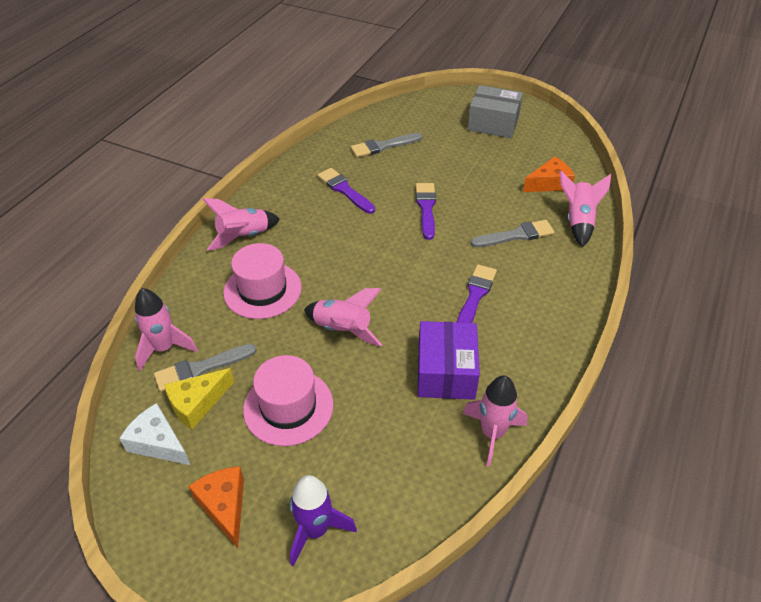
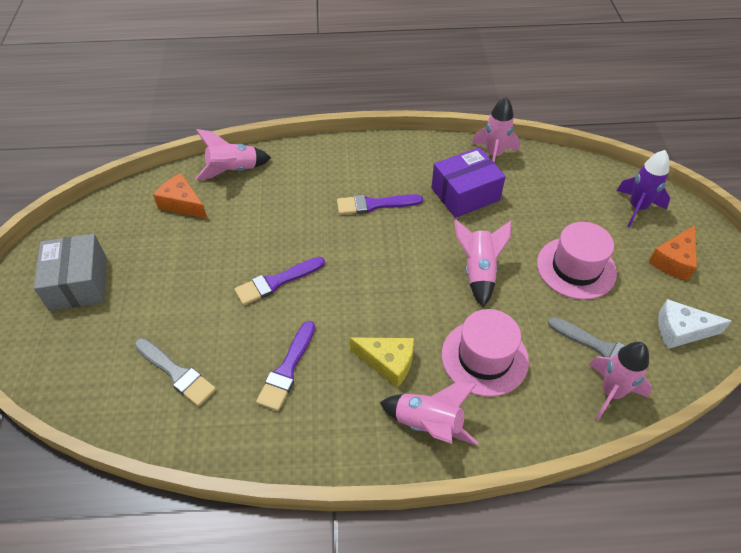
camera: 120 degrees left, 5 degrees up
white cheese [119,403,190,465] -> white cheese turned 90 degrees clockwise [658,299,731,349]
yellow cheese [164,368,234,429] -> yellow cheese moved to [350,337,414,388]
grey brush [470,220,554,247] -> none

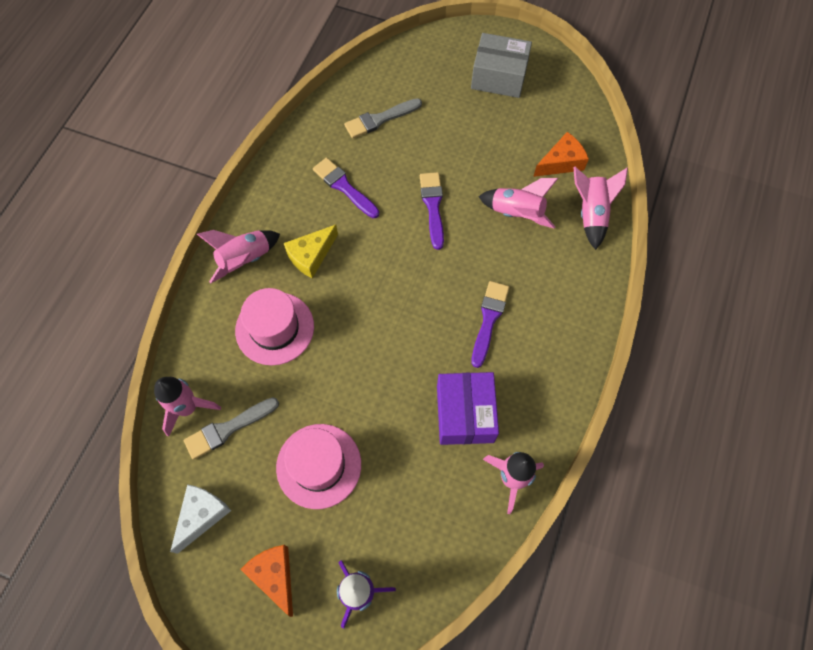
camera: 115 degrees right, 15 degrees up
pink rocket [454,220,512,307] -> pink rocket moved to [478,178,558,229]

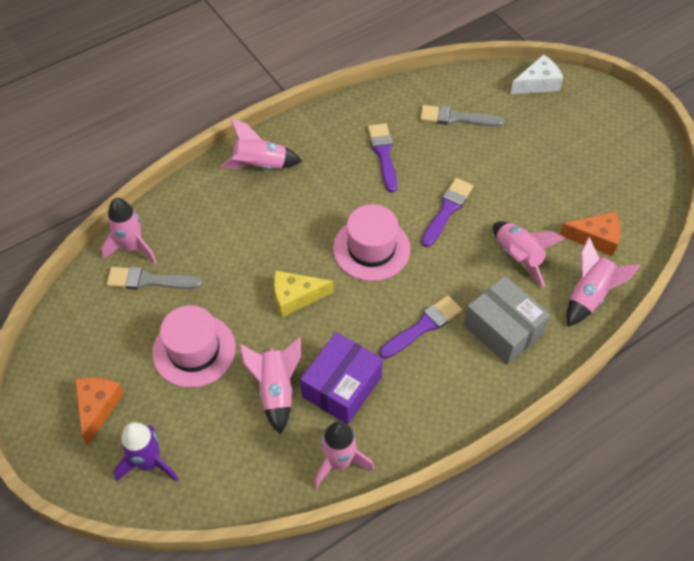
camera: 35 degrees right, 10 degrees down
white cheese [170,484,231,554] -> white cheese moved to [510,54,563,94]
pink hat [235,288,314,365] -> pink hat moved to [333,204,410,281]
yellow cheese [284,225,338,278] -> yellow cheese moved to [274,271,334,317]
grey box [471,33,532,98] -> grey box moved to [464,276,550,365]
none -> pink rocket [239,337,301,434]

